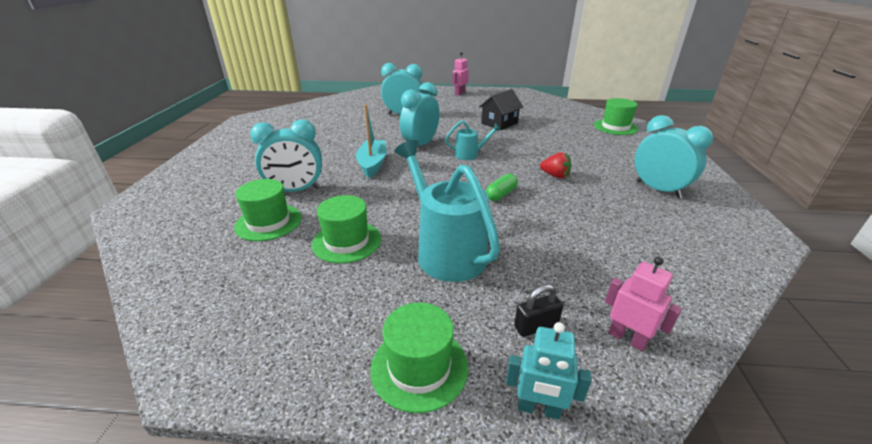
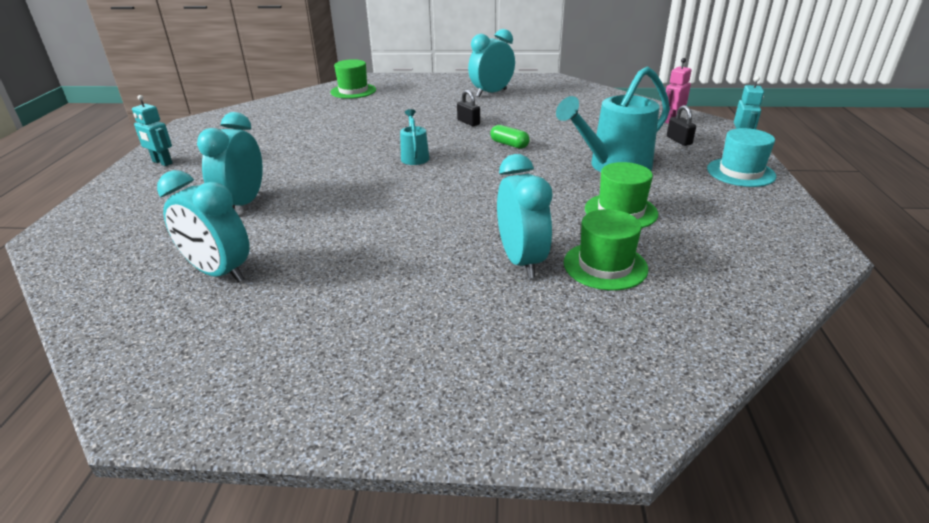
camera: 90 degrees left, 0 degrees up
turquoise boat [356,104,387,178] -> none
green hat [370,303,468,413] -> turquoise hat [707,128,776,187]
turquoise clock [400,82,439,146] -> turquoise clock moved to [157,170,250,282]
pink robot [452,52,469,96] -> turquoise robot [132,95,173,166]
black house [479,89,523,130] -> none
red strawberry [540,152,571,178] -> black padlock [457,90,480,126]

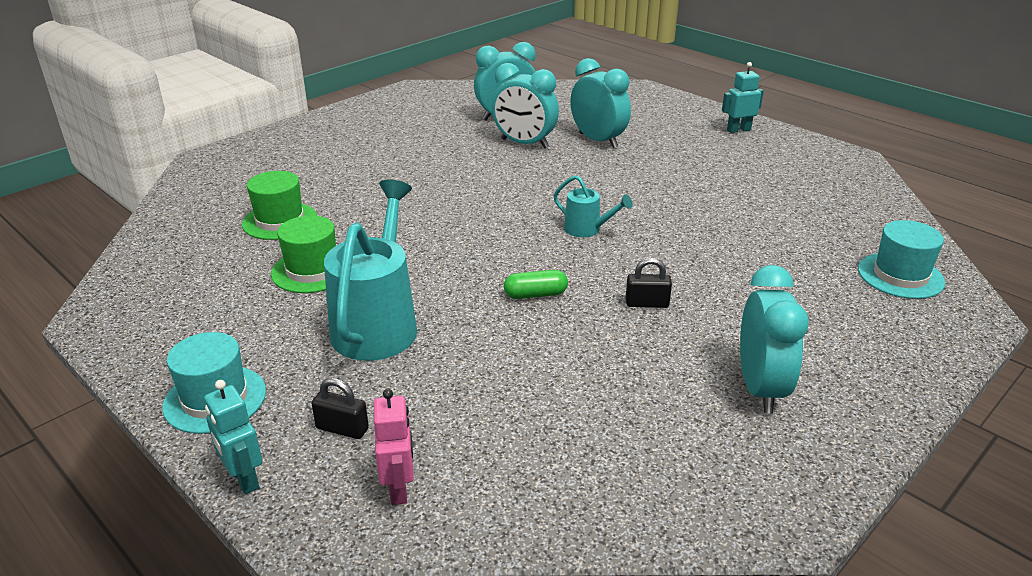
camera: 130 degrees right, 0 degrees up
green hat [331,59,376,99] -> turquoise hat [858,220,945,299]
turquoise clock [497,154,552,278] -> turquoise clock moved to [492,63,559,148]

